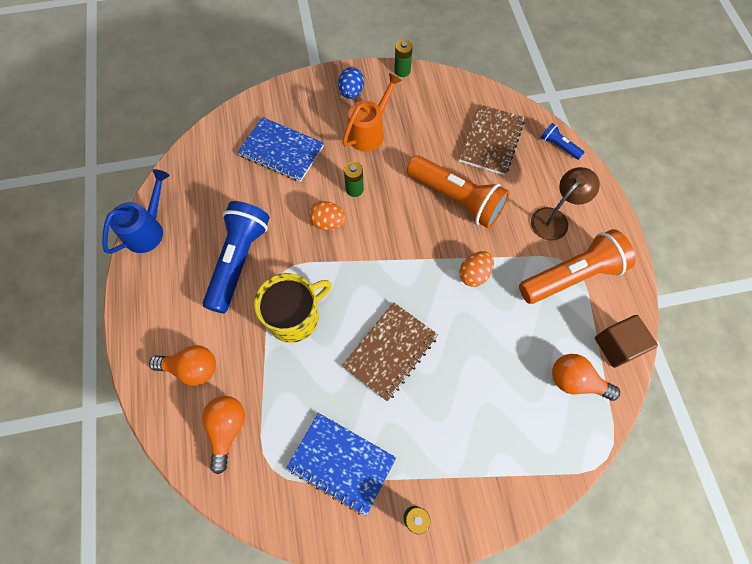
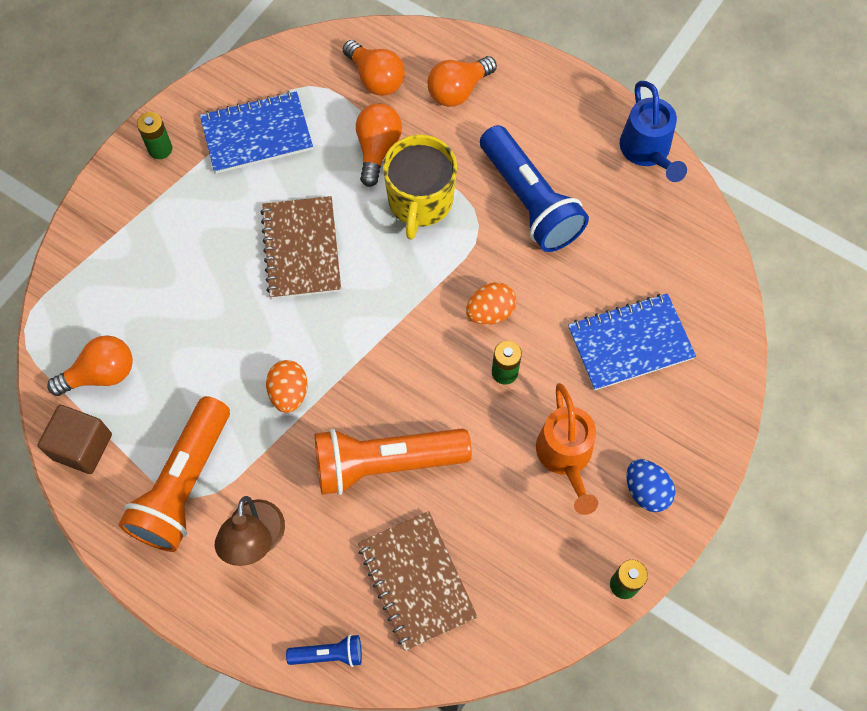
camera: 135 degrees right, 0 degrees up
none -> orange light bulb [356,103,402,187]

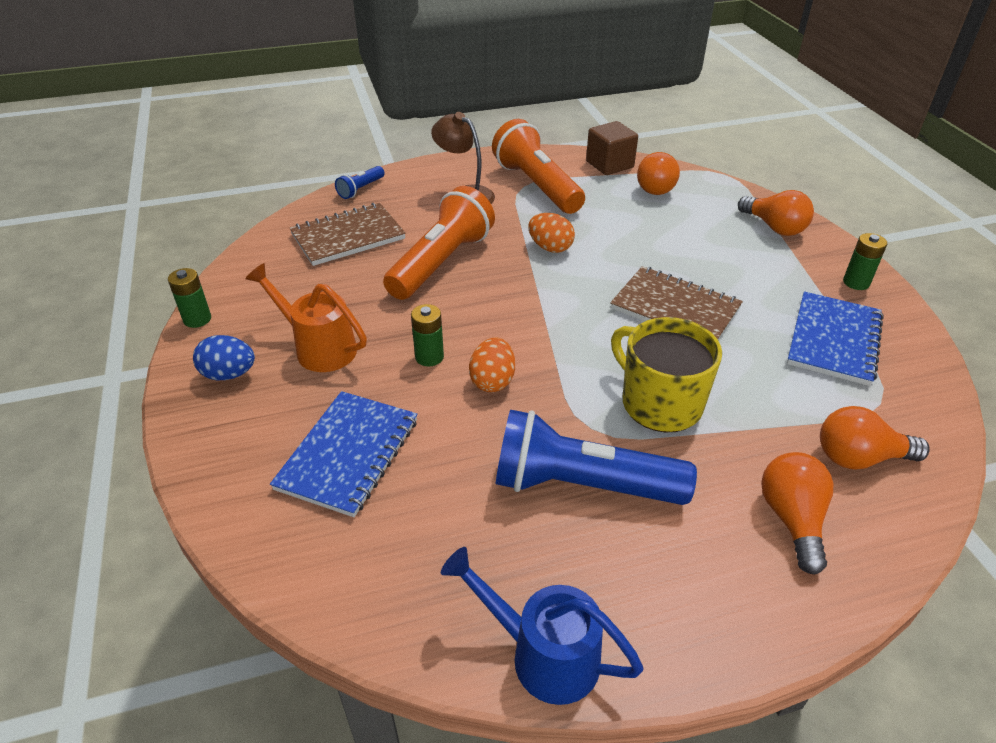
camera: 130 degrees right, 25 degrees down
orange light bulb [356,103,402,187] -> orange light bulb moved to [738,190,814,236]
brown notebook [358,511,478,651] -> brown notebook turned 45 degrees counterclockwise [290,203,406,266]

